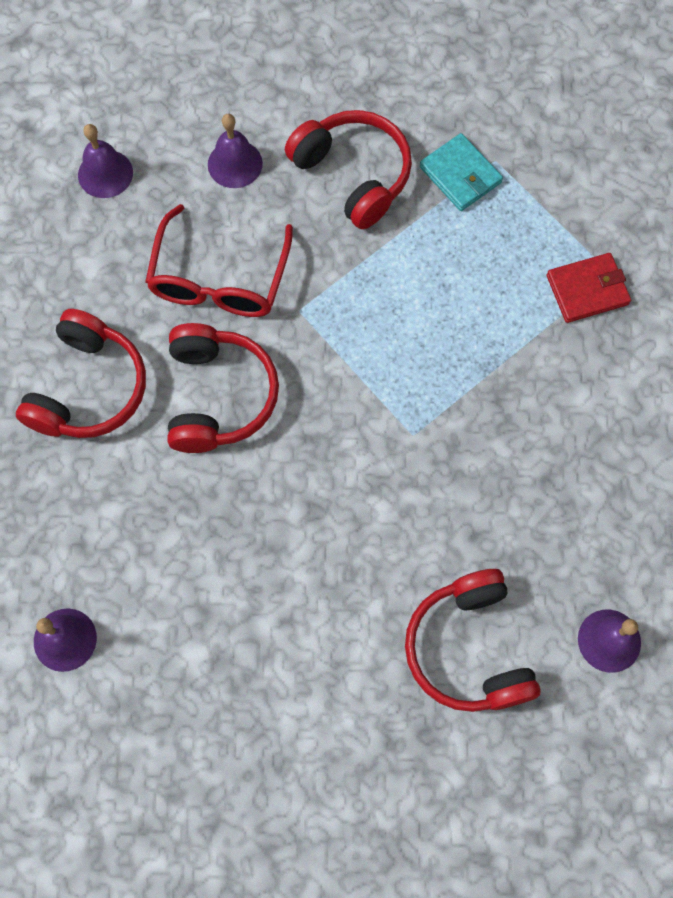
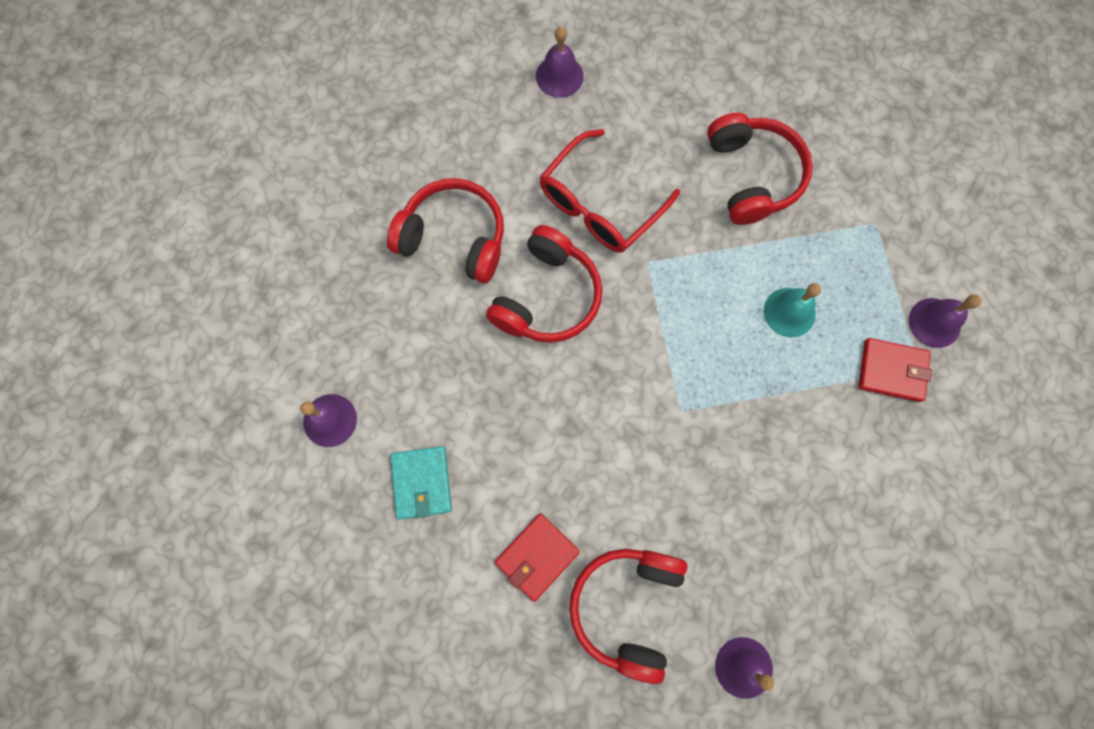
camera: 30 degrees right, 5 degrees up
red headphones [16,309,146,438] -> red headphones turned 120 degrees counterclockwise [387,178,504,283]
purple bell [208,114,263,188] -> purple bell moved to [909,295,982,348]
turquoise wallet [420,133,503,211] -> turquoise wallet moved to [390,446,452,519]
none -> red wallet [495,513,580,602]
none -> turquoise bell [764,283,821,338]

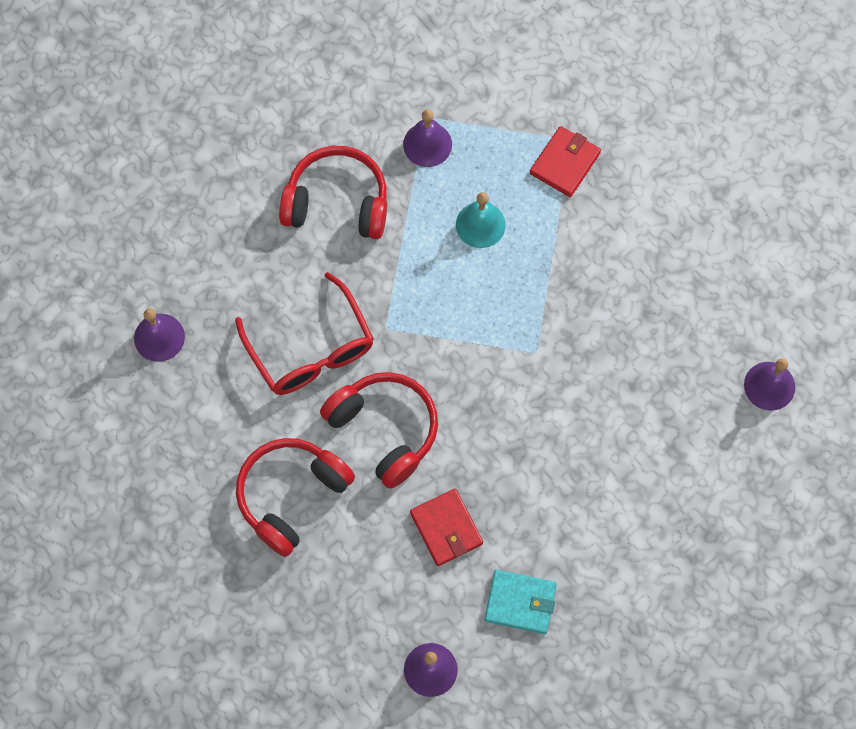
camera: 70 degrees left, 5 degrees down
red wallet [495,513,580,602] -> red wallet moved to [410,489,483,566]
red headphones [569,549,687,684] -> none
purple bell [909,295,982,348] -> purple bell moved to [403,110,452,167]

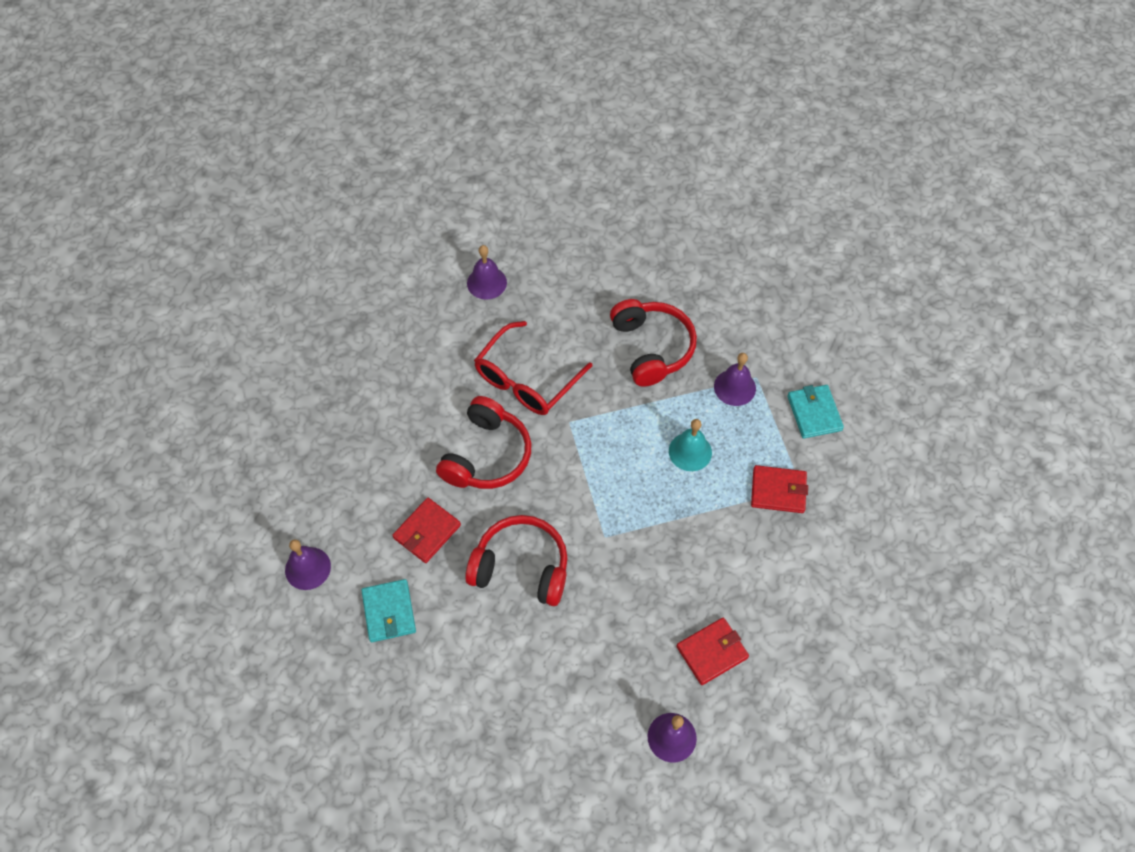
camera: 65 degrees right, 10 degrees down
red headphones [236,438,355,557] -> red headphones moved to [465,515,568,606]
none -> red wallet [677,617,749,685]
none -> turquoise wallet [787,385,844,439]

